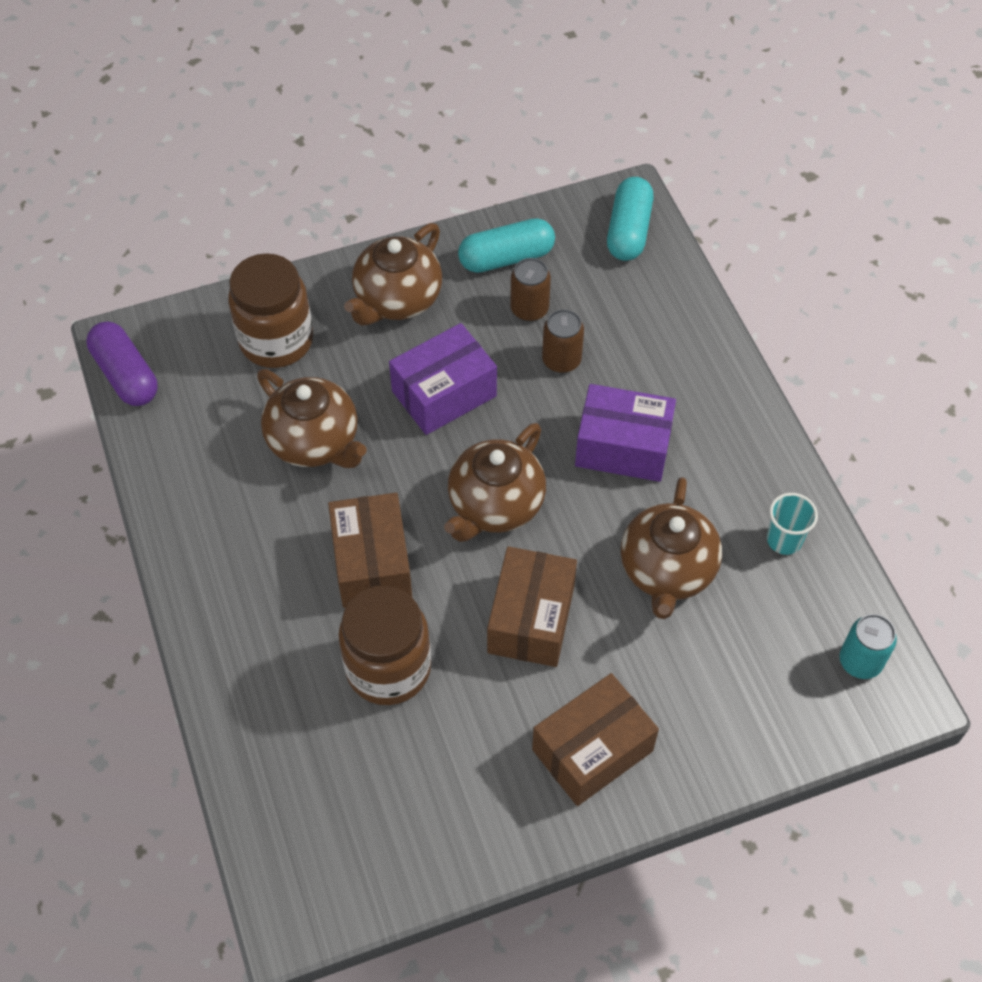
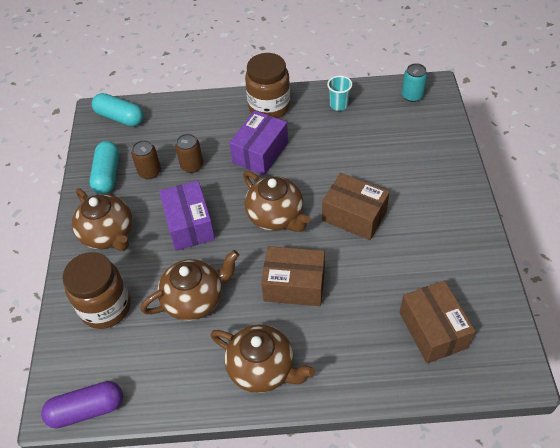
camera: 70 degrees left, 5 degrees down
brown jar [338,585,431,705] -> brown jar moved to [245,53,290,118]
brown box [532,673,659,806] -> brown box moved to [399,281,476,364]
brown teapot [621,477,722,619] -> brown teapot moved to [211,324,315,393]

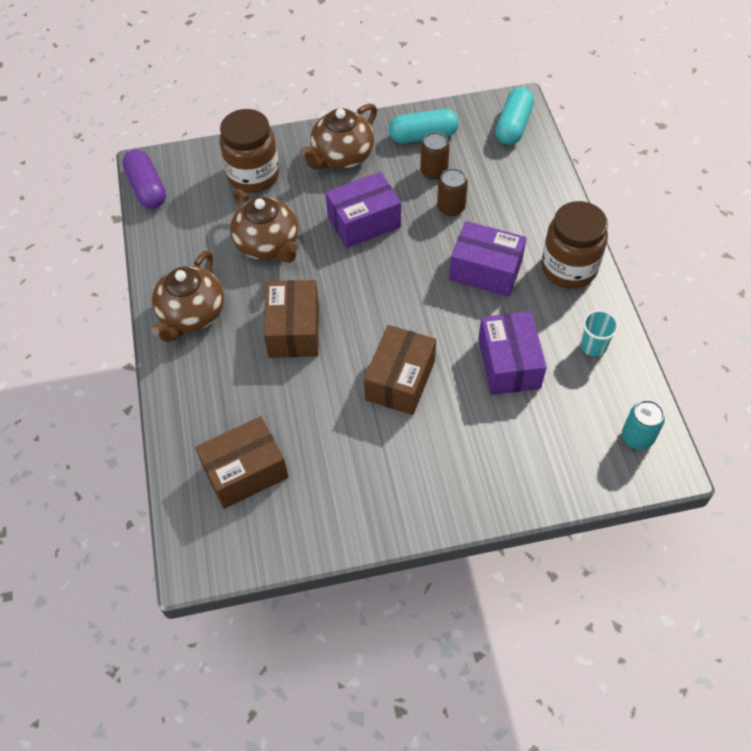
camera: 80 degrees right, 5 degrees up
brown teapot [243,171,310,232] -> none
none -> purple box [478,311,547,395]

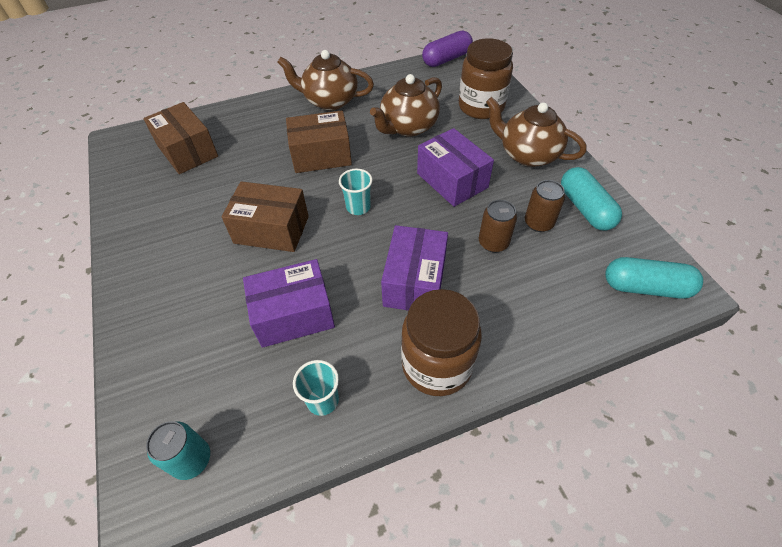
camera: 80 degrees right, 5 degrees down
none -> turquoise cup [339,169,373,215]

